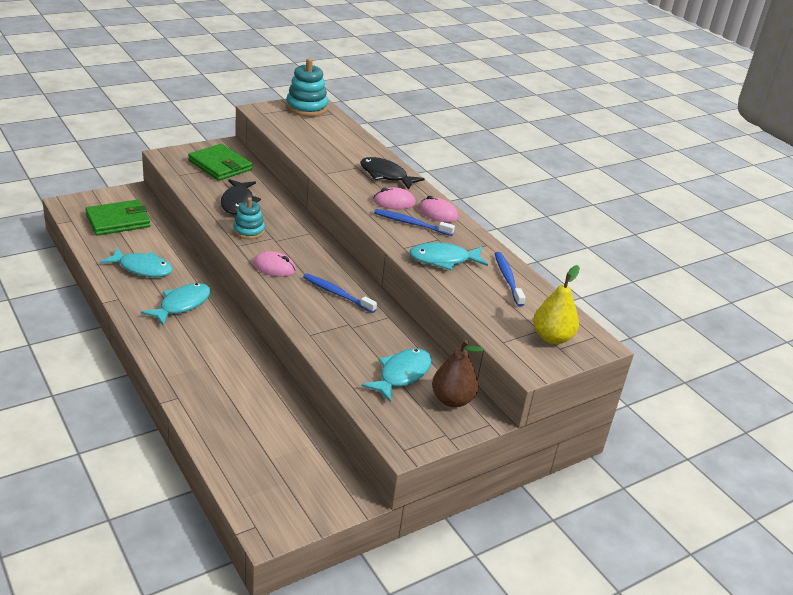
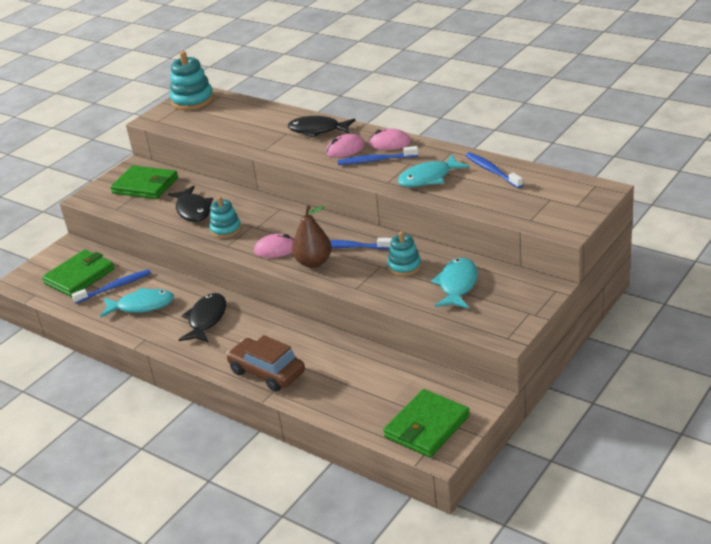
camera: 15 degrees left, 0 degrees up
turquoise fish [141,283,211,326] -> black fish [178,293,226,343]
brown pear [432,340,483,407] -> brown pear moved to [292,206,332,268]
yellow pear [533,265,580,344] -> none
none -> blue toothbrush [72,269,151,304]
none -> brown car [226,335,305,392]
none -> green wallet [383,389,470,458]
none -> turquoise stacking toy [387,231,421,276]

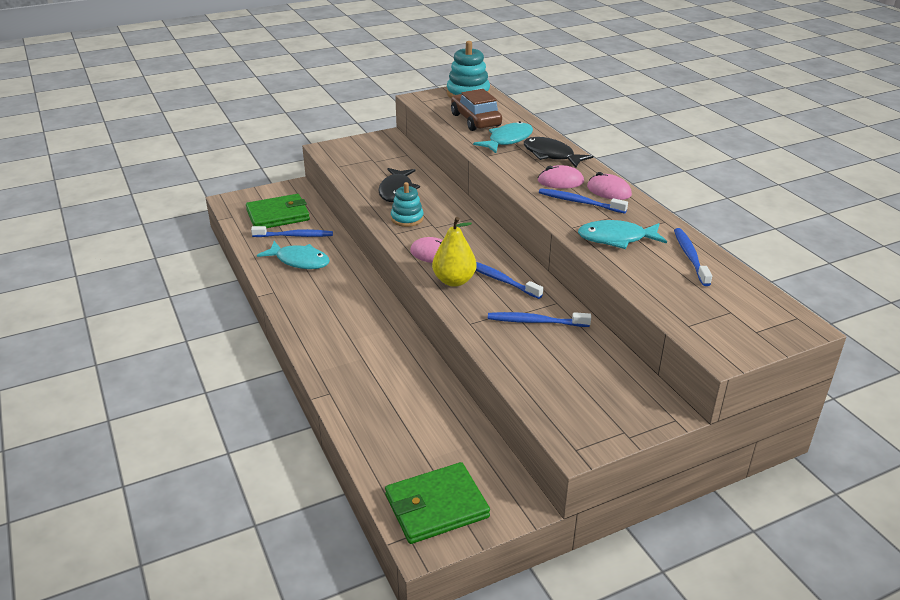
camera: 25 degrees right, 0 degrees up
green wallet [110,165,178,199] -> none
black fish [178,293,226,343] -> none
brown car [226,335,305,392] -> brown car moved to [451,89,502,131]
brown pear [292,206,332,268] -> yellow pear [432,217,476,287]
turquoise stacking toy [387,231,421,276] -> blue toothbrush [488,312,591,327]
turquoise fish [431,258,478,309] -> turquoise fish moved to [473,121,533,153]

